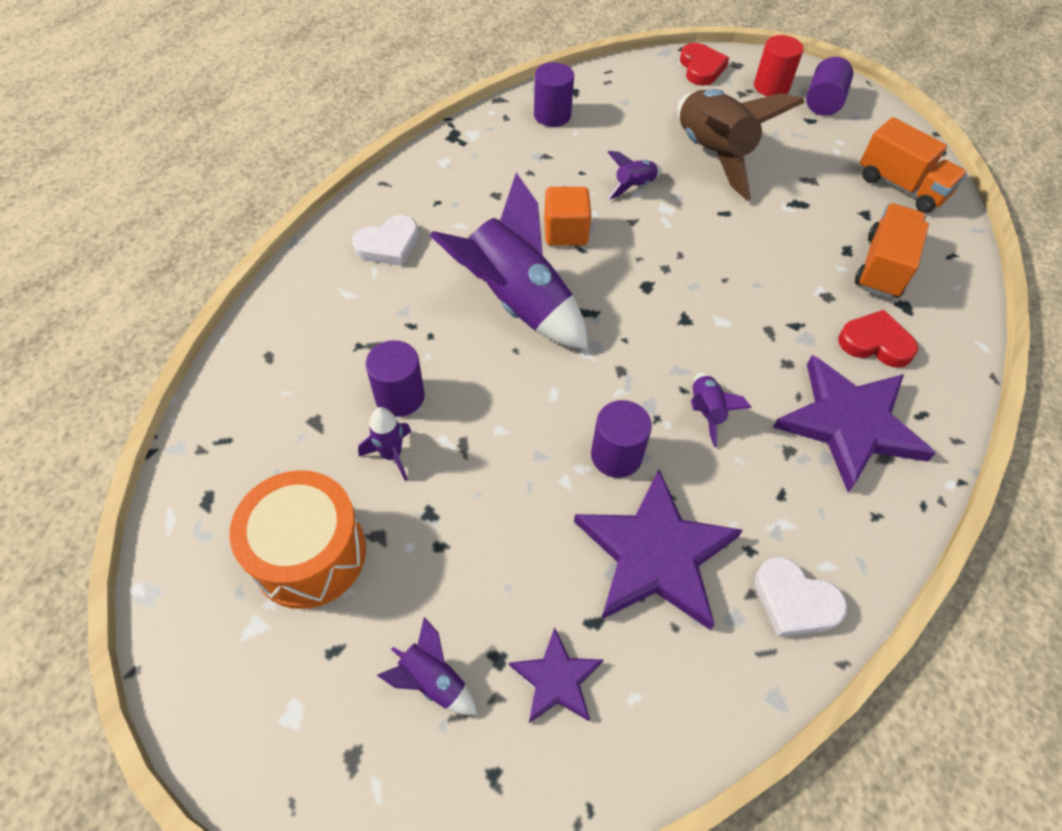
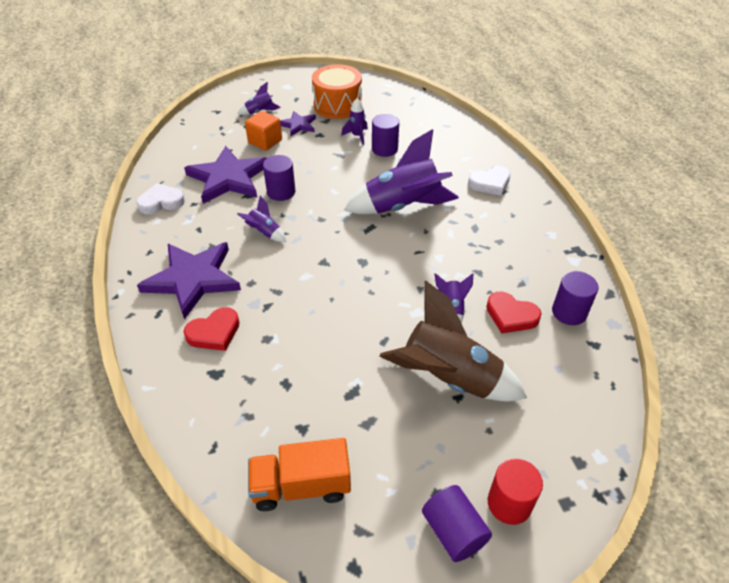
camera: 130 degrees right, 10 degrees down
white heart [352,215,419,266] -> white heart turned 120 degrees counterclockwise [468,166,511,196]
purple star [509,627,604,723] -> purple star moved to [280,111,316,136]
orange cube [544,187,591,246] -> orange cube moved to [245,111,282,150]
red heart [680,43,729,86] -> red heart moved to [486,292,542,334]
orange truck [855,203,929,299] -> none

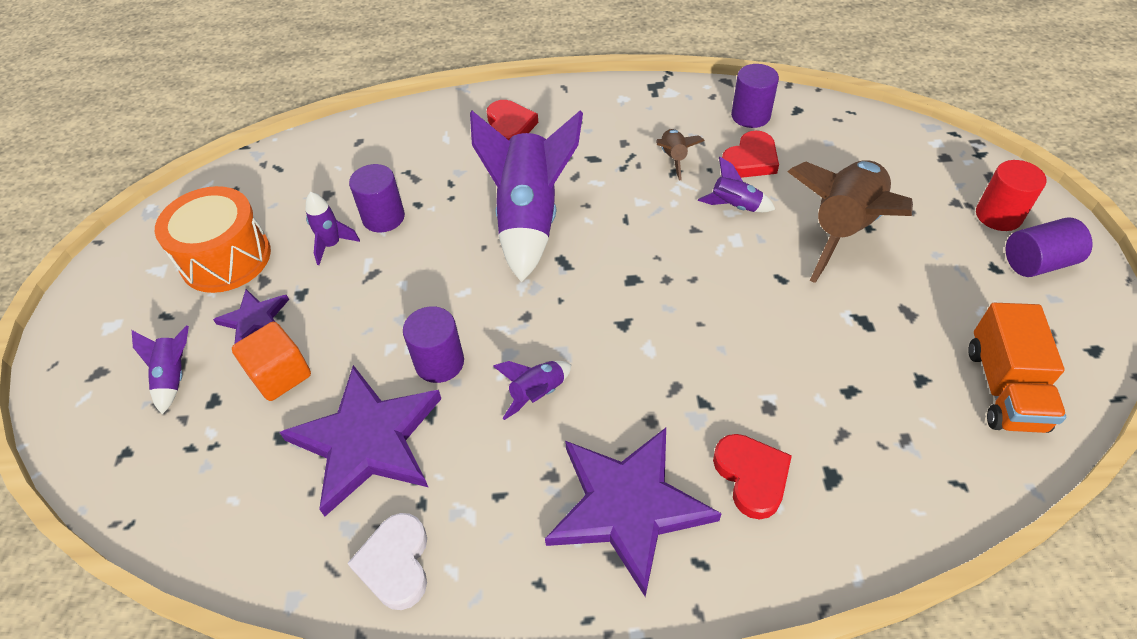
camera: 75 degrees left, 5 degrees up
white heart [468,166,511,196] -> red heart [487,100,538,140]
none -> brown rocket [656,129,705,180]

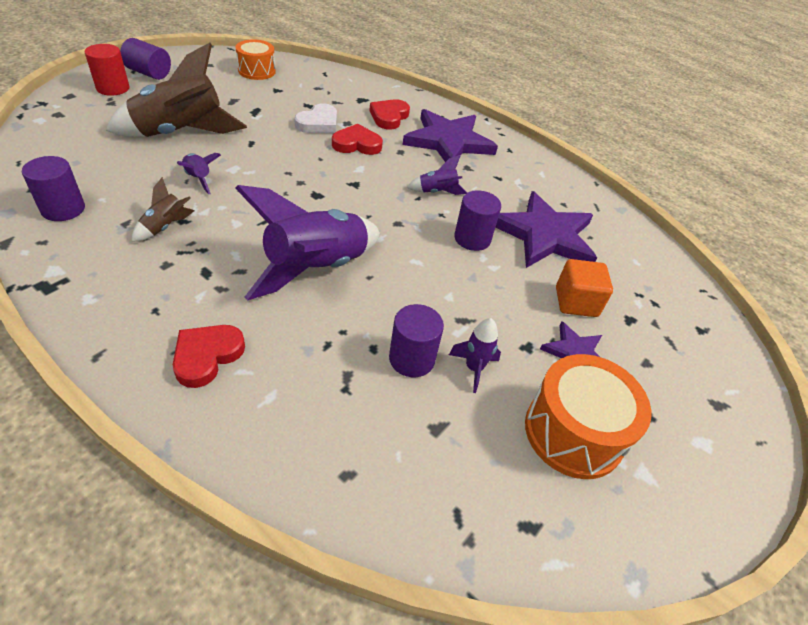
camera: 145 degrees left, 5 degrees down
purple rocket [132,325,189,414] -> none
white heart [347,513,427,610] -> white heart moved to [294,103,337,133]
red heart [722,131,779,178] -> red heart moved to [332,124,383,155]
orange truck [969,303,1066,433] -> orange drum [235,39,276,80]

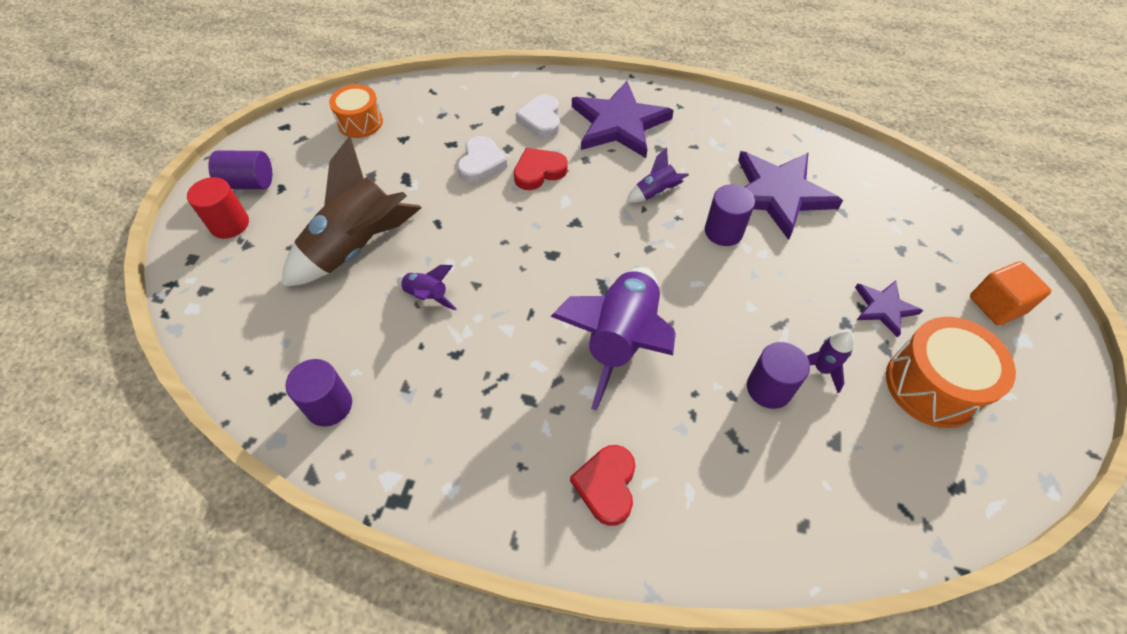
camera: 20 degrees left, 10 degrees up
brown rocket [131,177,194,242] -> none
red heart [369,99,410,130] -> white heart [515,94,560,138]
orange cube [556,259,613,317] -> orange cube moved to [970,261,1051,325]

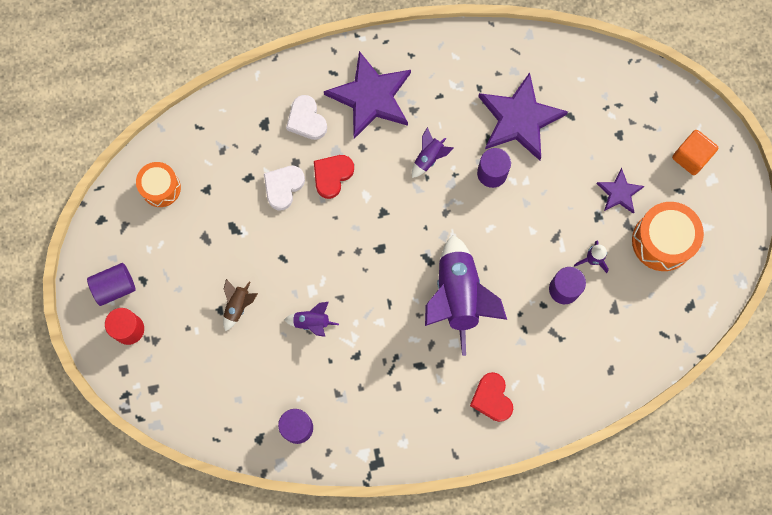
camera: 25 degrees left, 20 degrees up
brown rocket [282,136,422,287] -> brown rocket [223,279,258,331], size x0.45
white heart [458,136,507,183] -> white heart turned 135 degrees counterclockwise [264,166,305,210]

